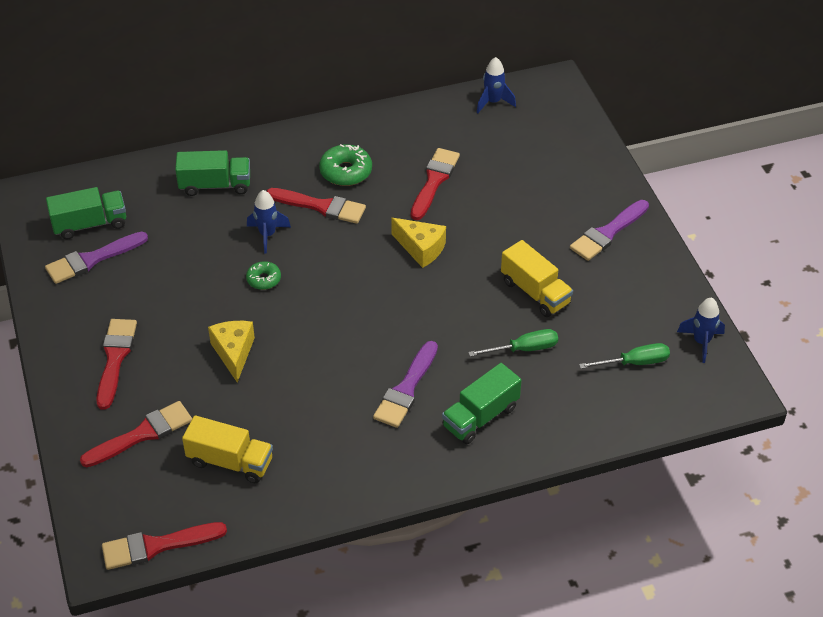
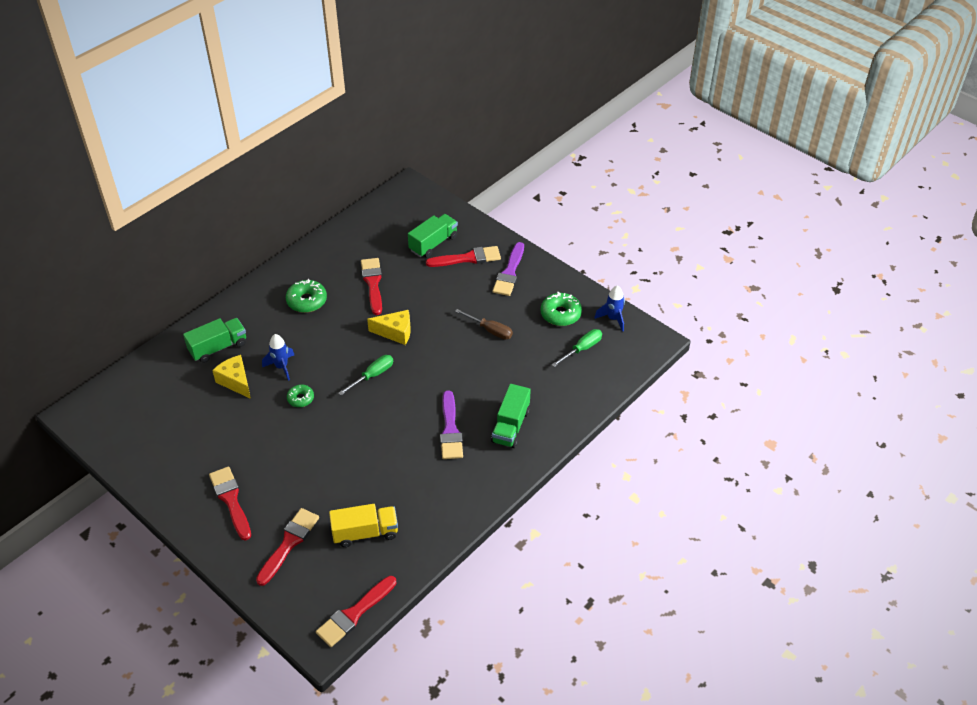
camera: 30 degrees left, 0 degrees up
purple brush [45,232,148,284] -> none
green truck [46,187,126,239] -> green truck moved to [408,214,458,258]
yellow cheese [208,321,255,382] -> yellow cheese moved to [212,355,251,399]
red brush [267,188,366,224] -> red brush moved to [426,246,501,267]
green screwdriver [468,329,558,357] -> green screwdriver moved to [338,355,393,395]
blue rocket [477,57,516,113] -> none
yellow truck [501,240,573,317] -> brown screwdriver [455,309,513,340]
none -> green donut [541,292,582,326]

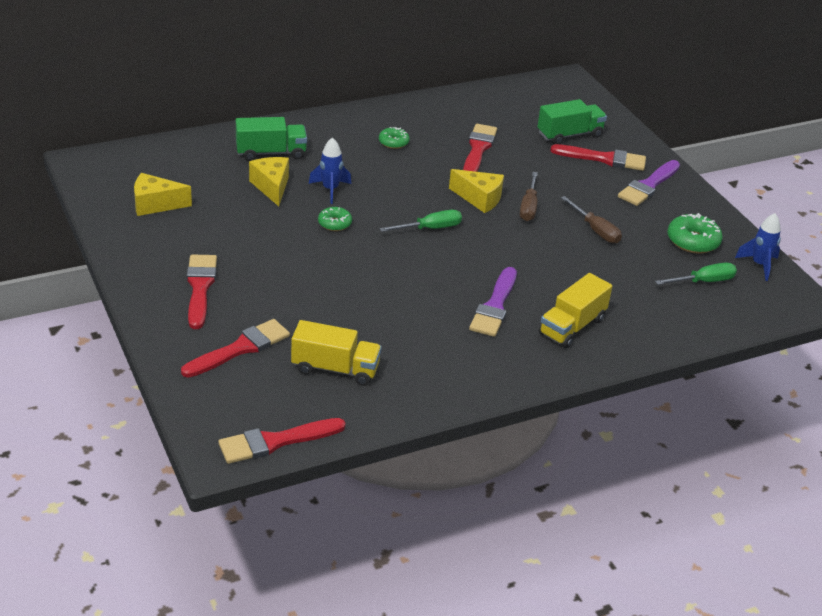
camera: 20 degrees right, 10 degrees down
green donut [286,279,327,313] -> green donut [379,127,410,149], size x0.62
green truck [491,384,531,448] -> yellow truck [539,273,612,348]
none -> yellow cheese [134,173,192,216]
none -> brown screwdriver [520,172,538,221]

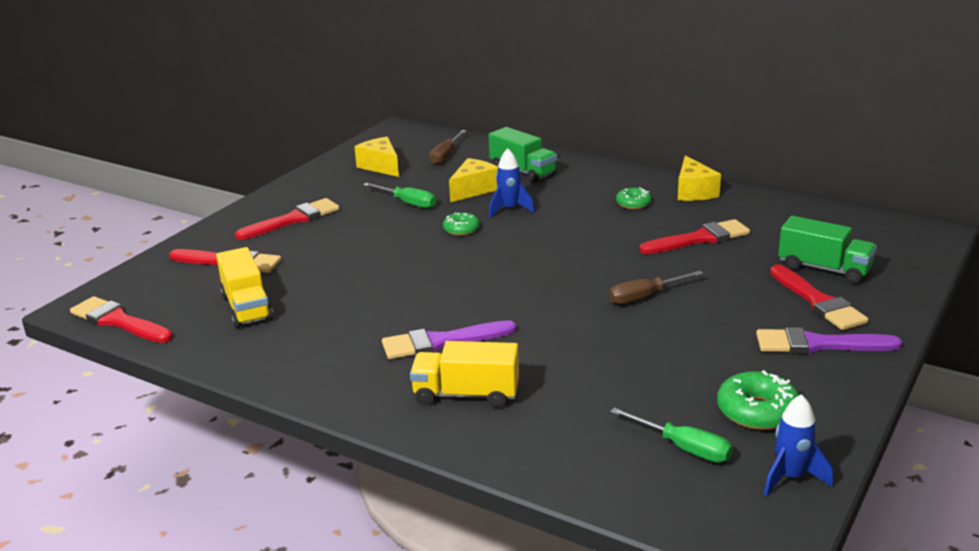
camera: 60 degrees right, 10 degrees down
green screwdriver [380,210,462,232] -> green screwdriver moved to [363,183,436,208]
yellow cheese [449,169,504,213] -> yellow cheese moved to [678,155,721,201]
brown screwdriver [561,196,622,244] -> brown screwdriver moved to [429,130,466,165]

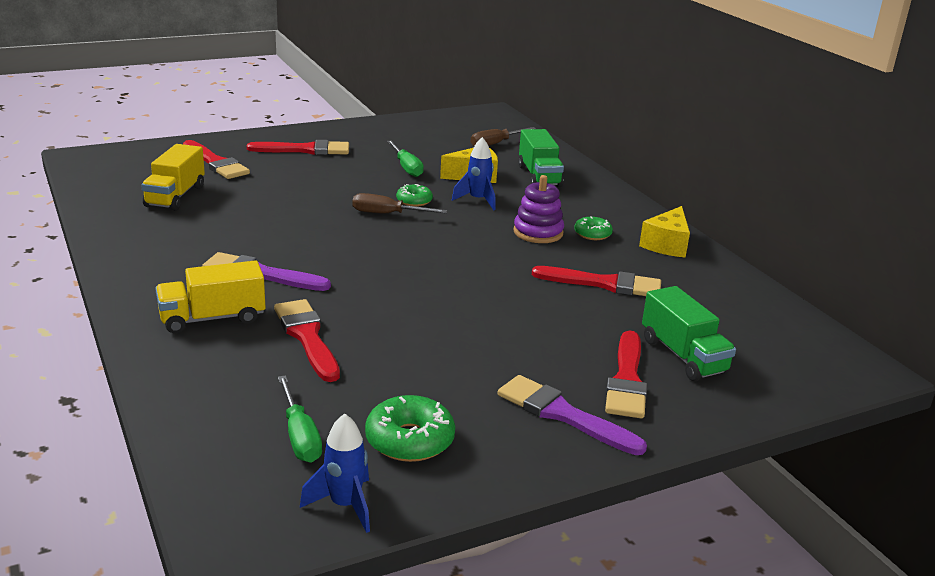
camera: 30 degrees right, 0 degrees up
red brush [70,296,173,343] -> red brush moved to [274,299,340,382]
yellow cheese [354,137,399,177] -> none
yellow truck [410,341,519,408] -> yellow truck turned 60 degrees counterclockwise [155,260,266,333]
brown screwdriver [609,271,703,304] -> brown screwdriver moved to [352,193,447,213]
none -> purple stacking toy [513,175,564,243]

